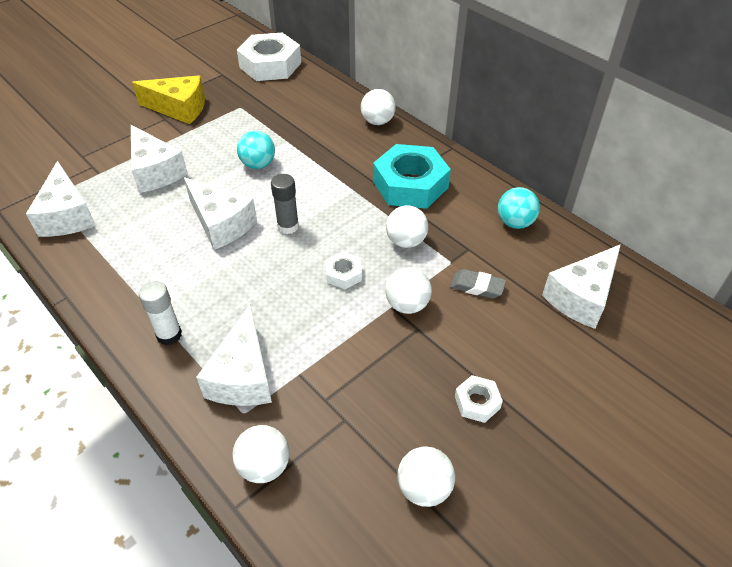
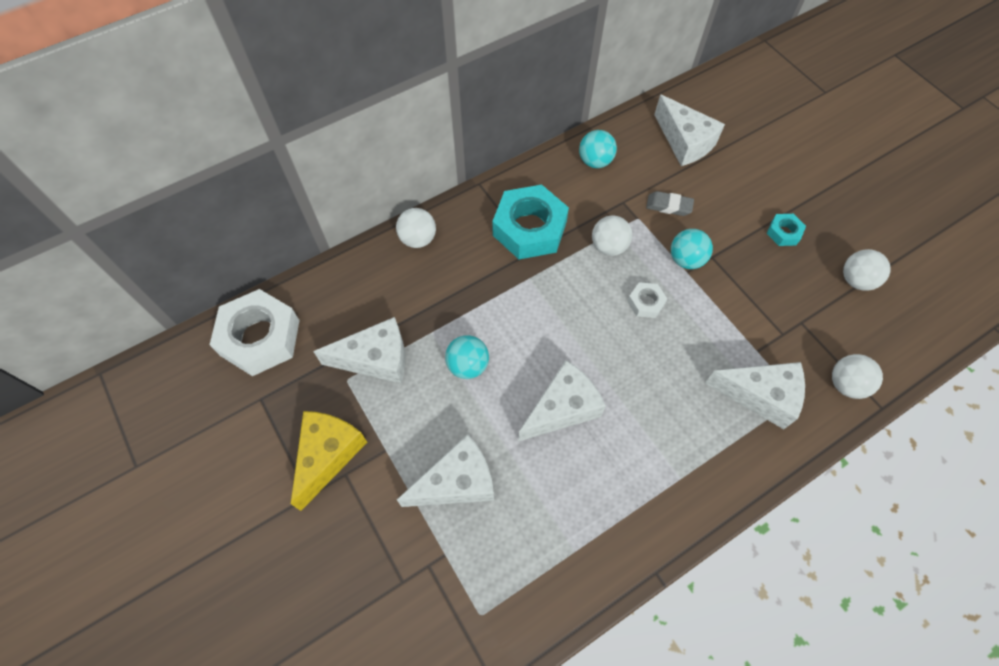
camera: 80 degrees left, 15 degrees up
white cheese [26,161,96,237] -> white cheese moved to [313,317,405,384]
white glue stick [139,281,182,345] -> none
grey glue stick [271,174,299,234] -> none
white ball [385,267,432,314] -> turquoise ball [671,229,713,269]
grey eraser [450,269,506,299] -> grey eraser turned 75 degrees clockwise [646,191,694,216]
white nut [455,375,503,423] -> turquoise nut [766,214,806,246]

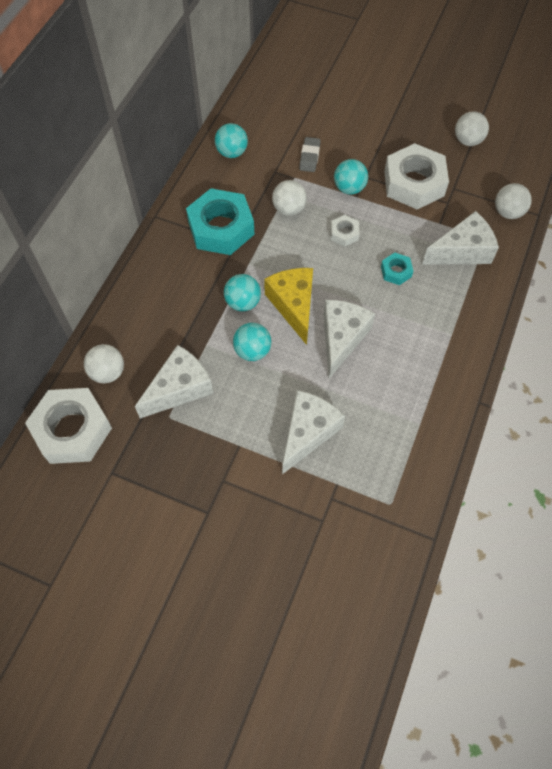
camera: 35 degrees left, 0 degrees up
yellow cheese [291,411,367,511] -> yellow cheese moved to [264,268,313,345]
white ball [396,208,436,248] -> white ball moved to [84,344,124,383]
grey eraser [646,191,694,216] -> grey eraser turned 60 degrees counterclockwise [299,137,321,172]
white cheese [654,95,725,166] -> none
turquoise nut [766,214,806,246] -> turquoise nut moved to [381,252,413,285]
none -> turquoise ball [224,274,261,312]
none -> white nut [384,143,449,209]

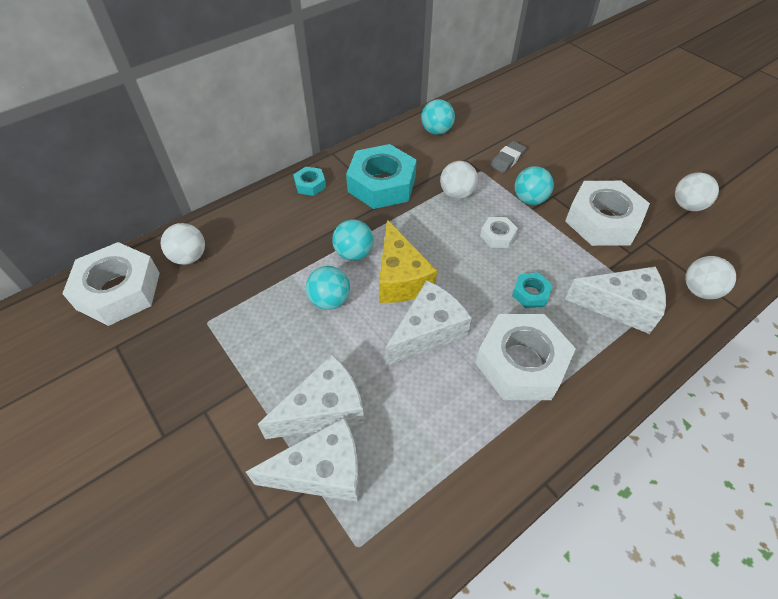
camera: 30 degrees right, 10 degrees down
white cheese [135,345,213,418] -> white cheese moved to [246,417,360,502]
yellow cheese [264,268,313,345] -> yellow cheese turned 150 degrees clockwise [379,219,437,303]
none -> turquoise nut [293,167,326,196]
none -> white nut [475,314,576,400]

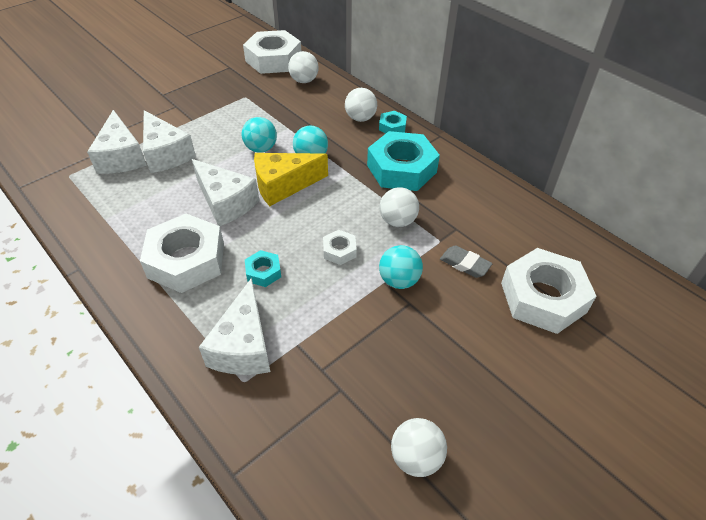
camera: 85 degrees right, 5 degrees down
turquoise ball [421,99,455,135] -> none
white nut [565,181,650,246] -> white nut moved to [501,248,596,334]
white ball [685,256,736,299] -> white ball moved to [345,88,377,122]

